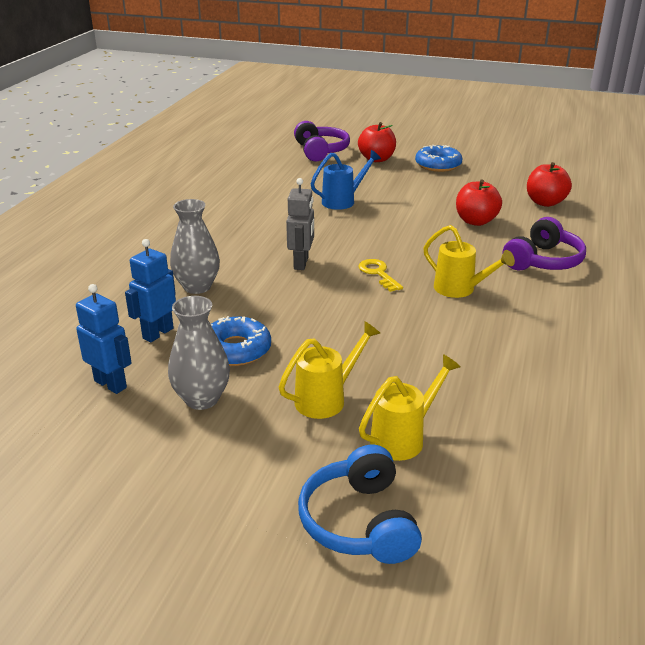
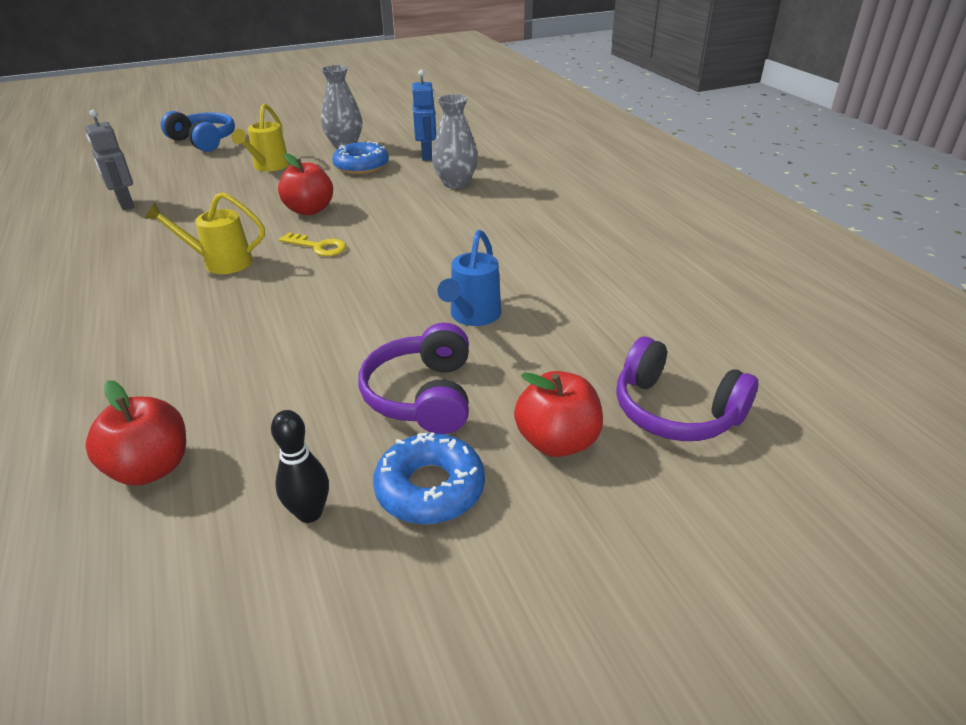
camera: 140 degrees right, 5 degrees up
blue robot [76,284,132,394] -> none
grey robot [286,178,314,270] -> grey robot moved to [85,110,135,210]
yellow watering can [359,354,461,461] -> none
red apple [456,179,502,226] -> red apple moved to [278,153,333,215]
purple headphones [503,217,586,270] -> purple headphones moved to [359,323,469,434]
none -> black bowling pin [271,410,329,523]

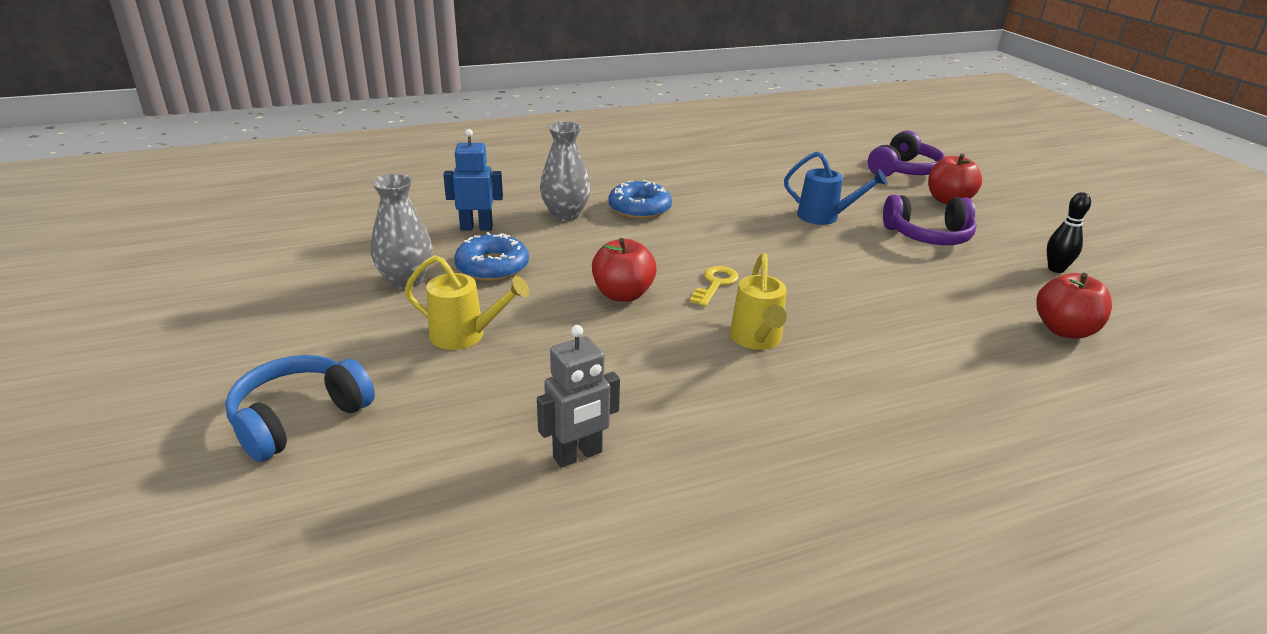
camera: 90 degrees left, 5 degrees down
blue donut [373,432,485,524] -> blue donut moved to [609,180,672,219]

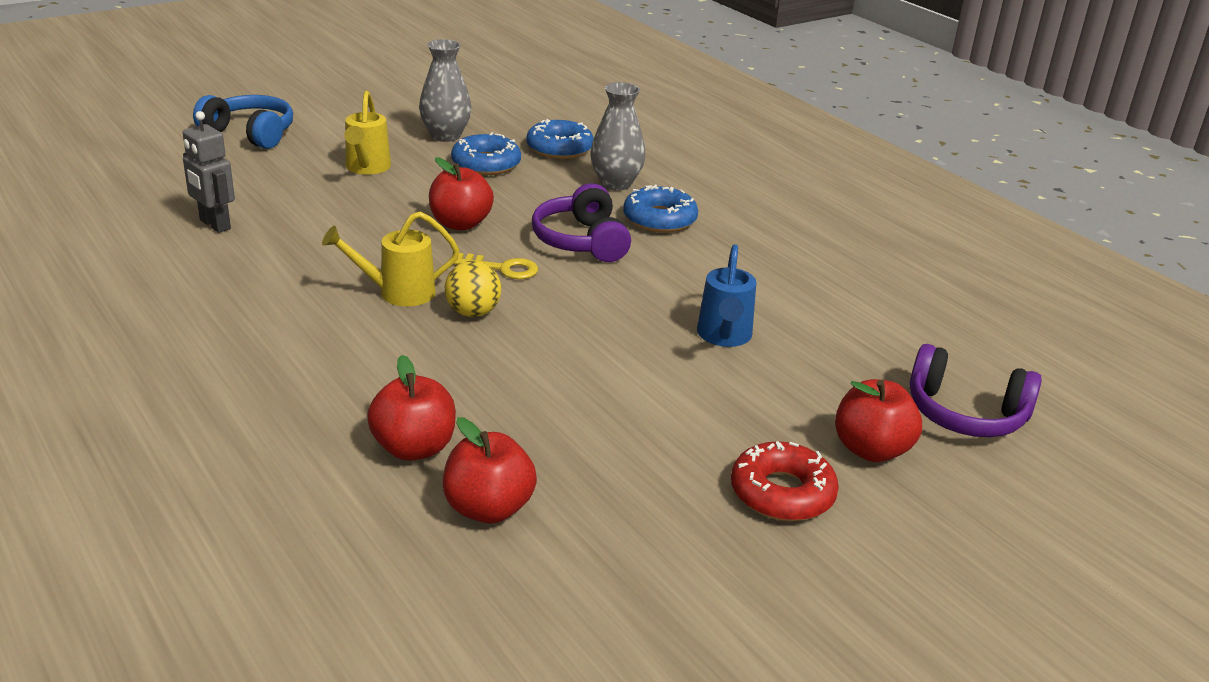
camera: 75 degrees right, 0 degrees up
blue robot [443,129,503,230] -> blue donut [526,119,594,159]
purple headphones [883,195,977,245] -> purple headphones moved to [532,183,631,262]
black bowling pin [1047,192,1091,273] -> none
none -> red apple [367,355,456,461]
none -> yellow ball [445,261,501,317]
none -> red donut [731,441,839,521]

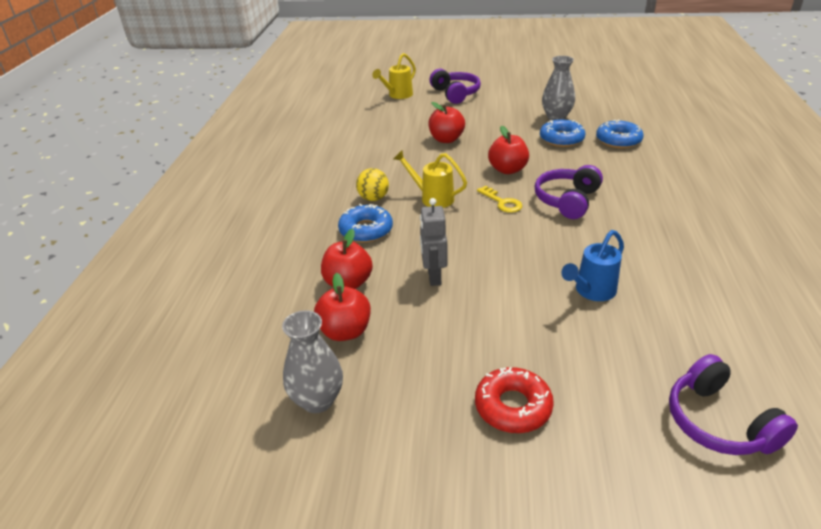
camera: 45 degrees right, 5 degrees up
grey robot [183,111,235,233] -> grey robot moved to [420,198,447,286]
blue headphones [193,95,293,149] -> purple headphones [429,69,481,104]
yellow watering can [344,91,391,175] -> yellow watering can moved to [372,53,416,99]
yellow ball [445,261,501,317] -> yellow ball moved to [356,168,389,201]
grey vase [590,82,646,191] -> grey vase moved to [282,310,343,413]
blue donut [623,185,698,233] -> blue donut moved to [338,204,393,243]
red apple [835,379,922,462] -> red apple moved to [428,102,465,143]

